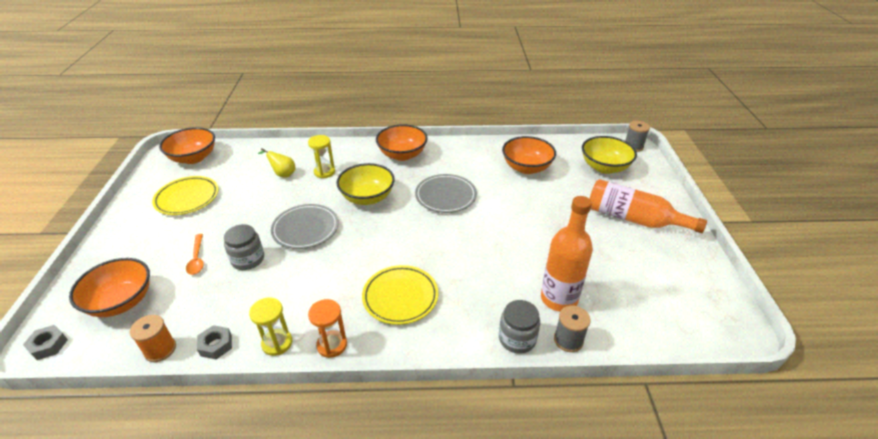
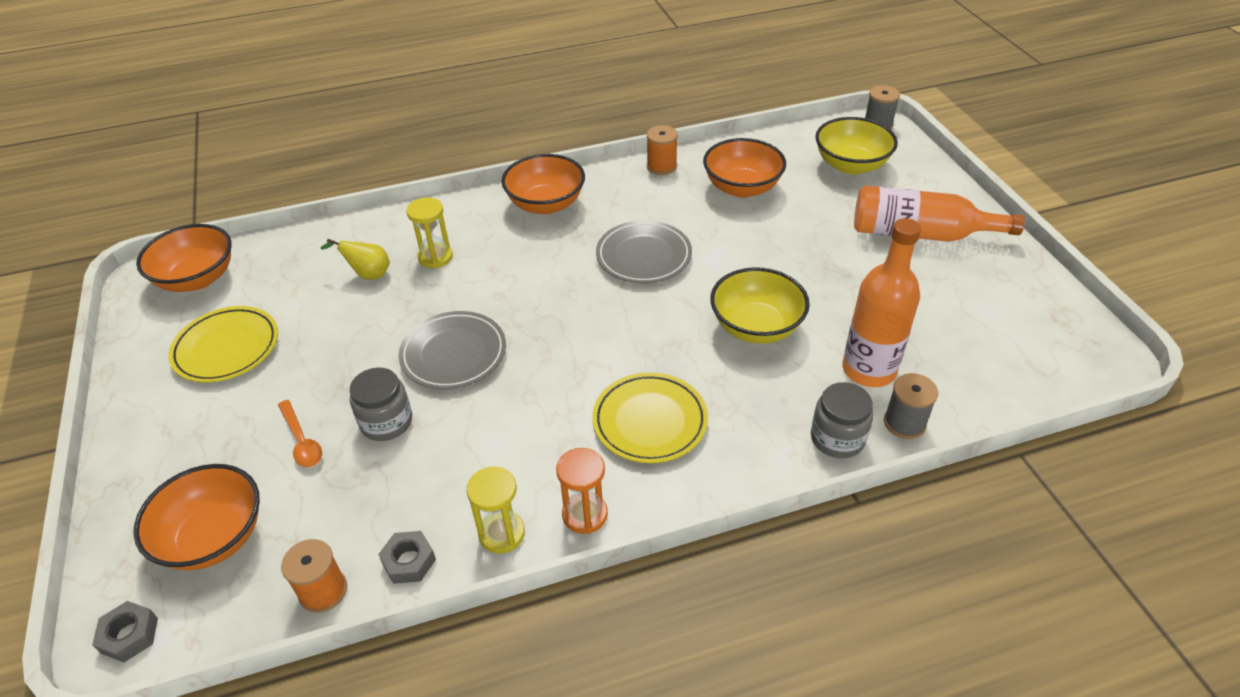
camera: 15 degrees left, 5 degrees up
yellow bowl [336,163,395,205] -> yellow bowl moved to [710,267,810,344]
none -> orange spool [647,125,678,175]

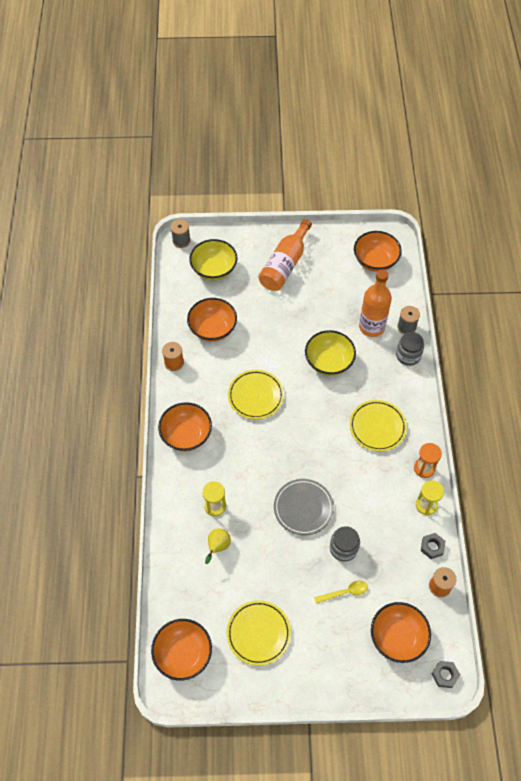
camera: 75 degrees left, 15 degrees up
orange spoon [278,400,322,467] -> yellow spoon [314,581,368,604]
grey plate [596,220,692,283] -> yellow plate [228,370,284,419]
none -> orange bowl [354,231,402,272]

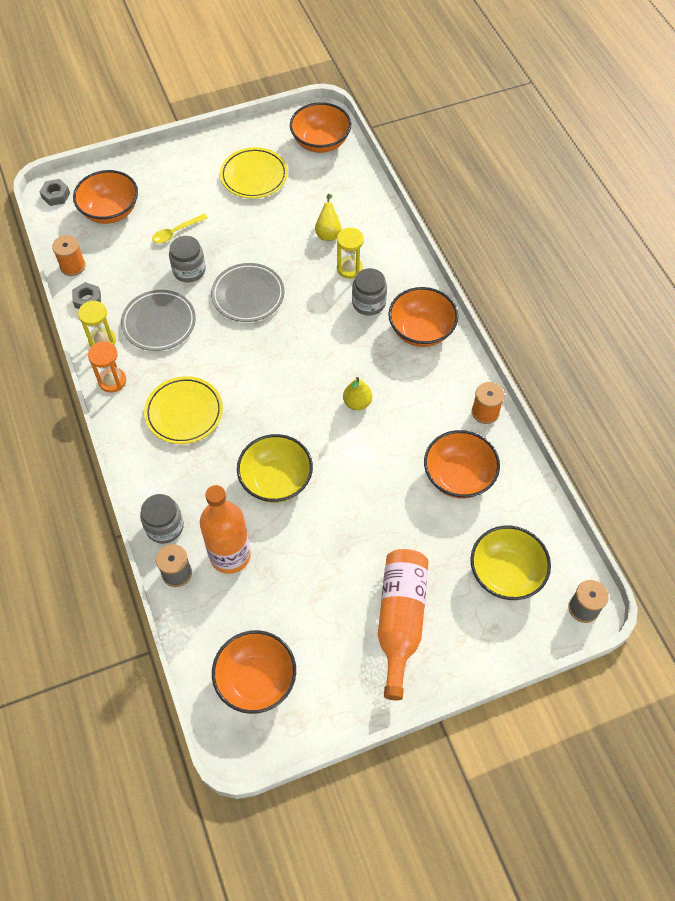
camera: 160 degrees right, 0 degrees up
yellow plate [228,370,284,419] -> yellow pear [343,377,372,410]
none -> grey plate [121,290,196,351]
none -> grey jar [352,268,387,316]

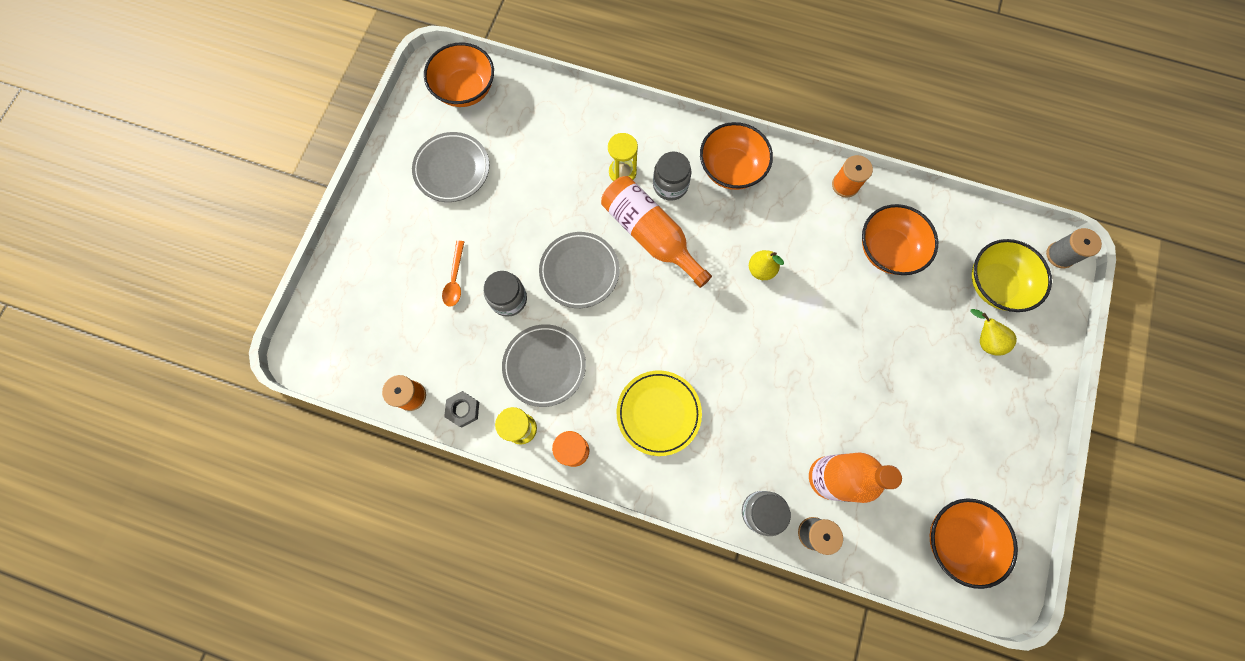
camera: 50 degrees left, 15 degrees up
grey nut [39,179,70,206] -> none
orange bowl [73,170,138,224] -> none
yellow spoon [152,214,208,244] -> orange spoon [442,241,464,307]
yellow plate [220,147,288,198] -> grey plate [412,132,489,202]
yellow bowl [237,434,313,503] -> none
yellow pear [315,194,342,241] -> yellow pear moved to [971,309,1017,356]
orange bottle [378,549,429,700] -> orange bottle moved to [601,176,712,288]

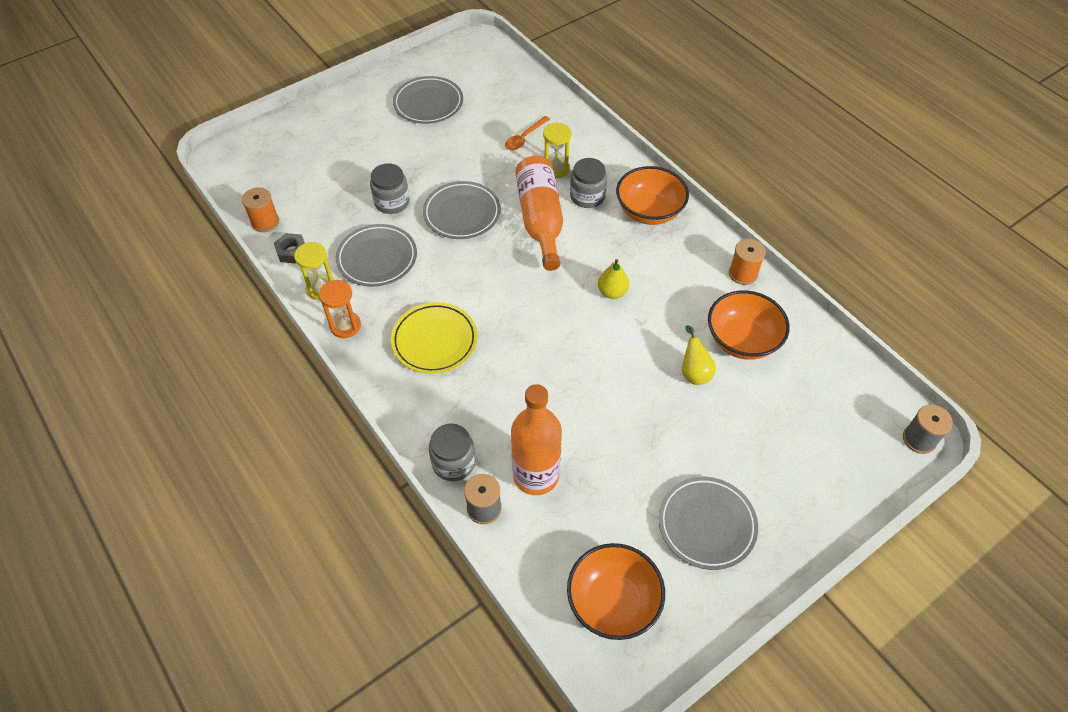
camera: 35 degrees right, 20 degrees down
orange bowl [424,42,494,107] -> none
orange spoon [442,241,464,307] -> orange spoon moved to [505,116,550,150]
yellow pear [971,309,1017,356] -> yellow pear moved to [682,325,716,385]
yellow bowl [972,239,1052,312] -> none
none -> grey plate [658,477,758,570]

